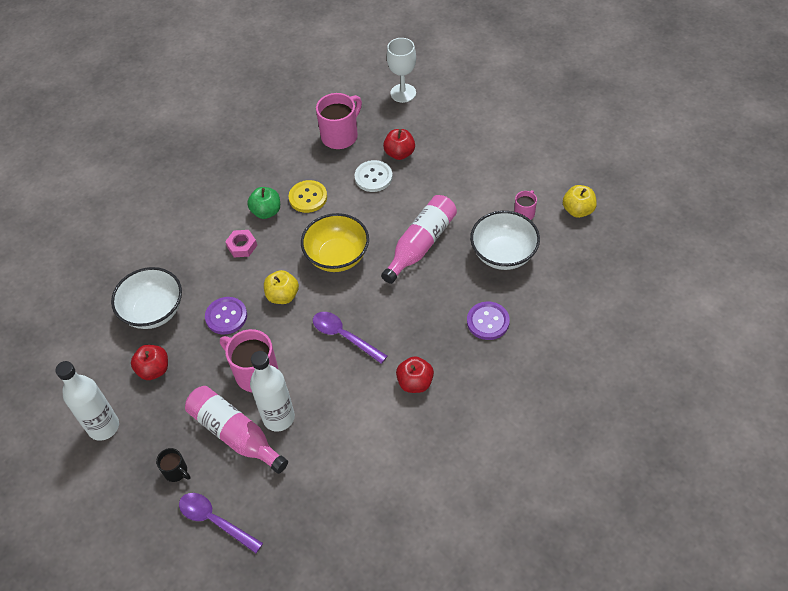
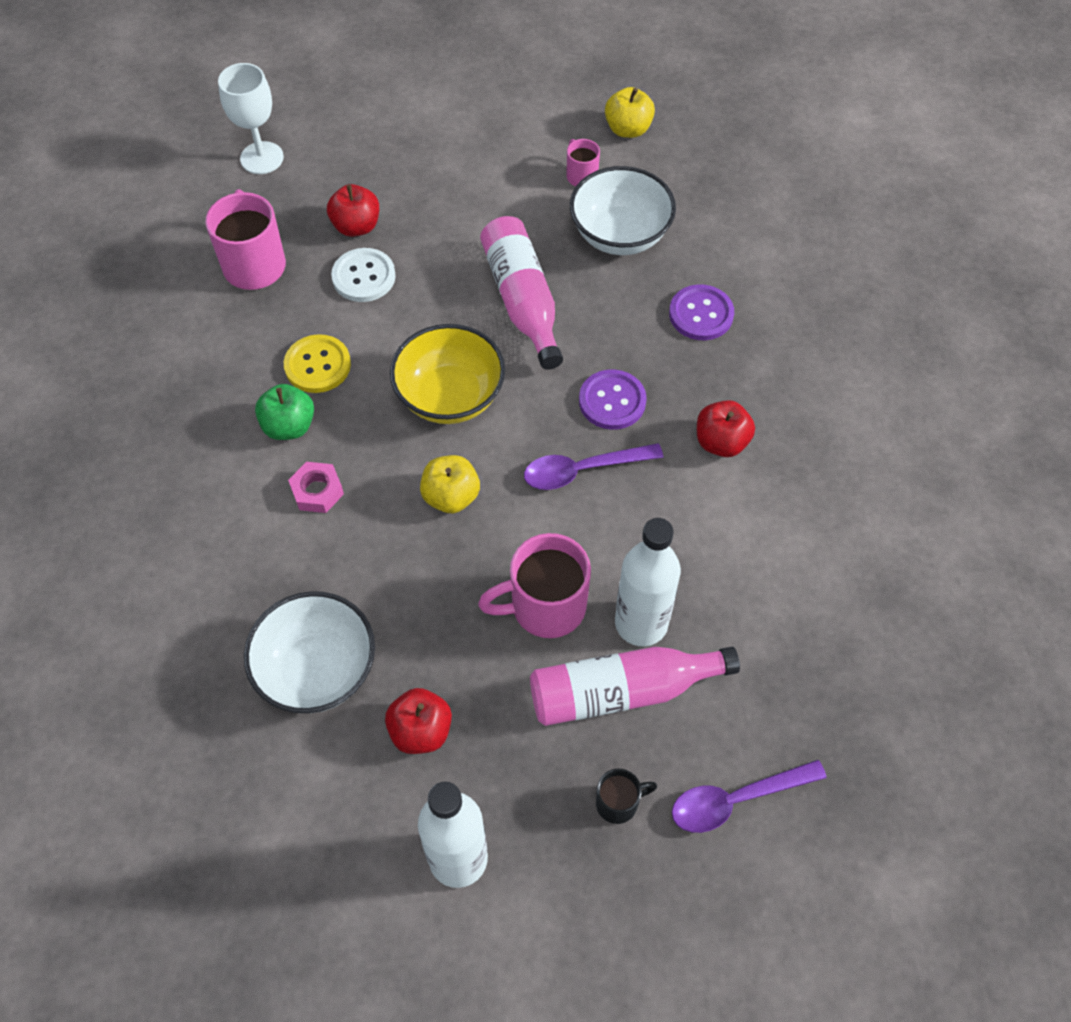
camera: 55 degrees left, 5 degrees up
purple button [205,297,247,335] -> purple button moved to [579,369,647,430]

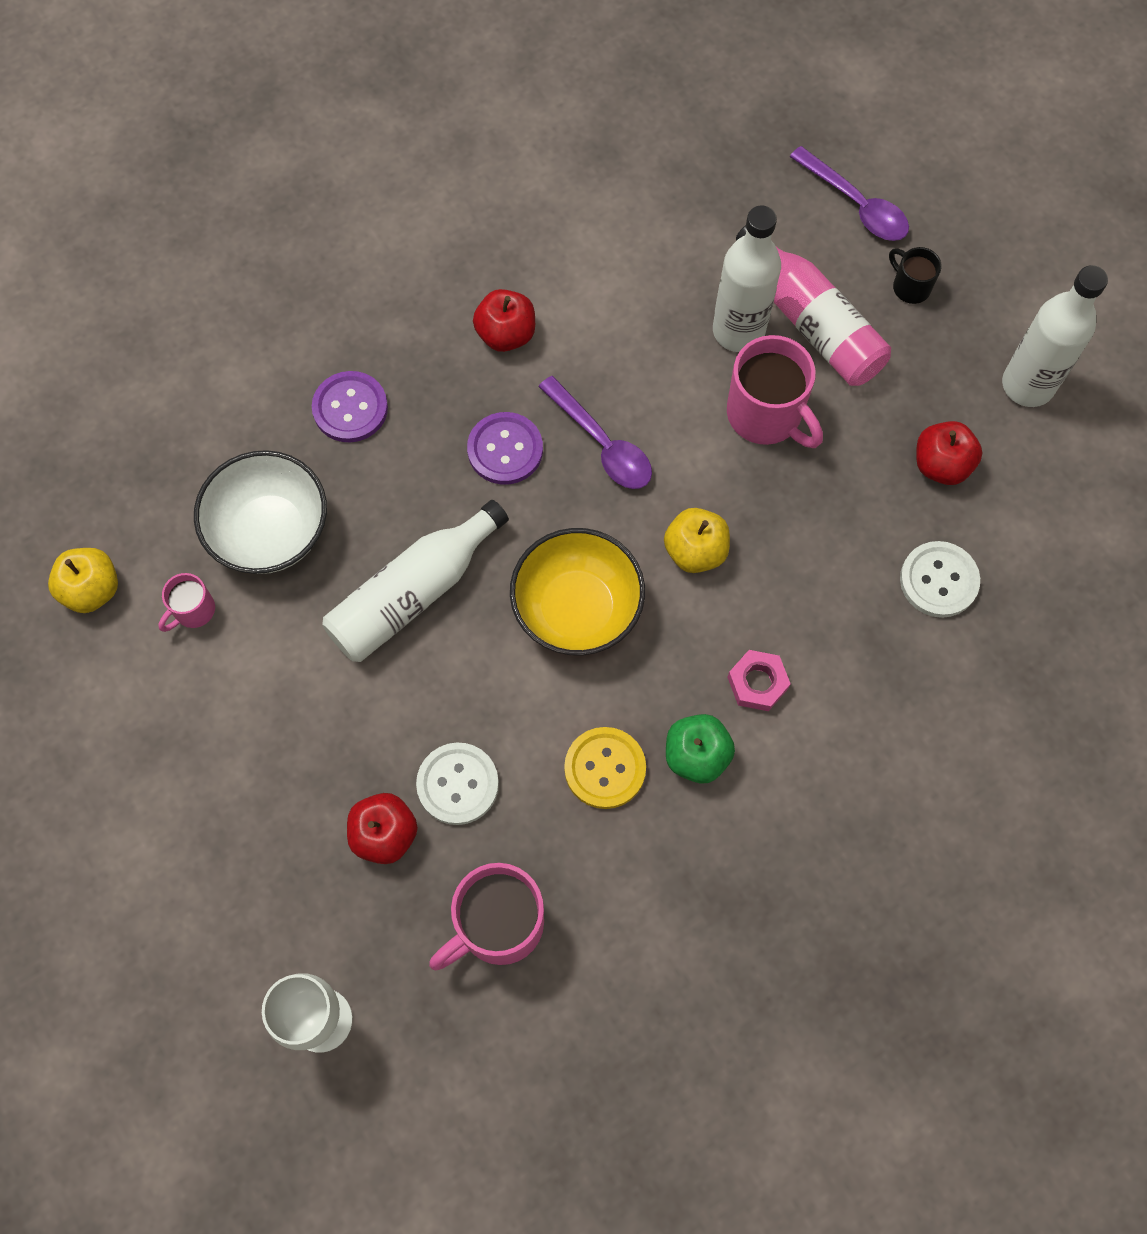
camera: 115 degrees left, 10 degrees up
white bowl [244,591,375,713] -> white button [900,541,980,618]
pink bottle [480,216,563,370] -> white bottle [322,500,509,662]

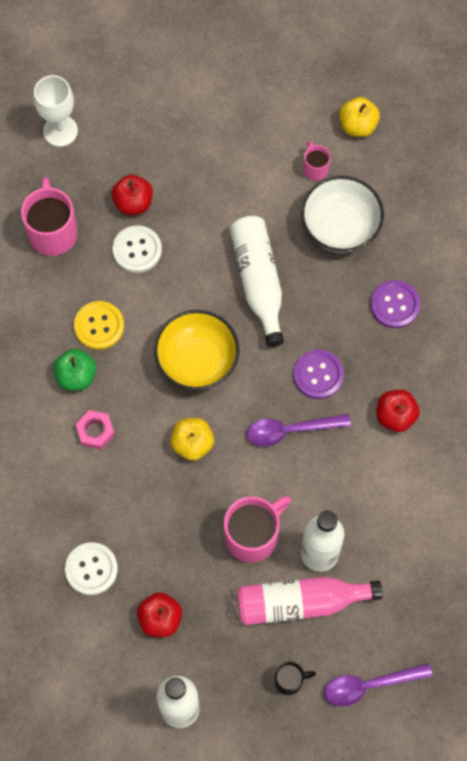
camera: 120 degrees right, 0 degrees up
pink mug [727,335,823,448] -> pink mug turned 150 degrees clockwise [224,496,291,563]

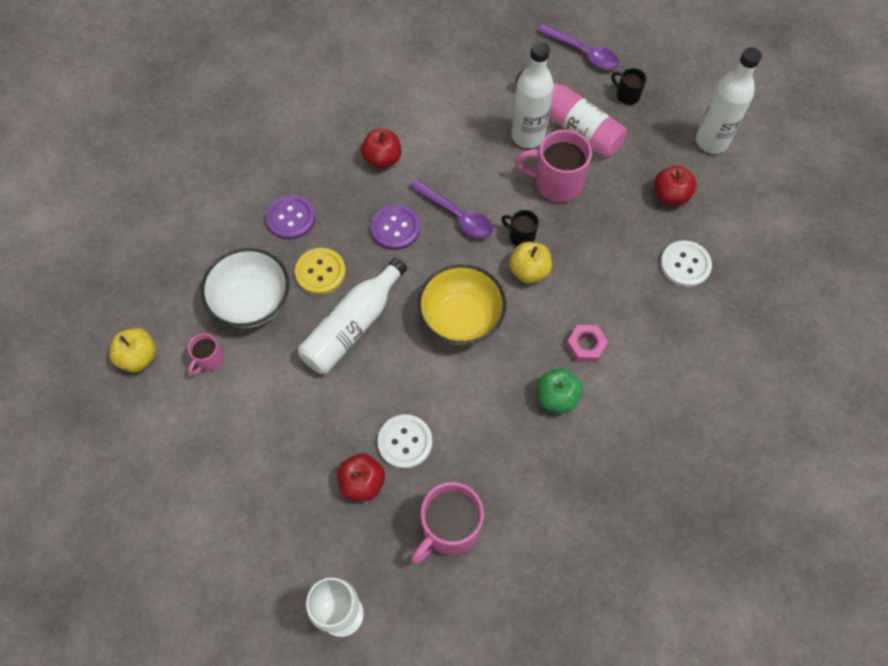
camera: 130 degrees left, 5 degrees down
yellow button [74,301,124,350] -> yellow button moved to [295,248,346,295]
none -> black mug [501,210,539,246]

